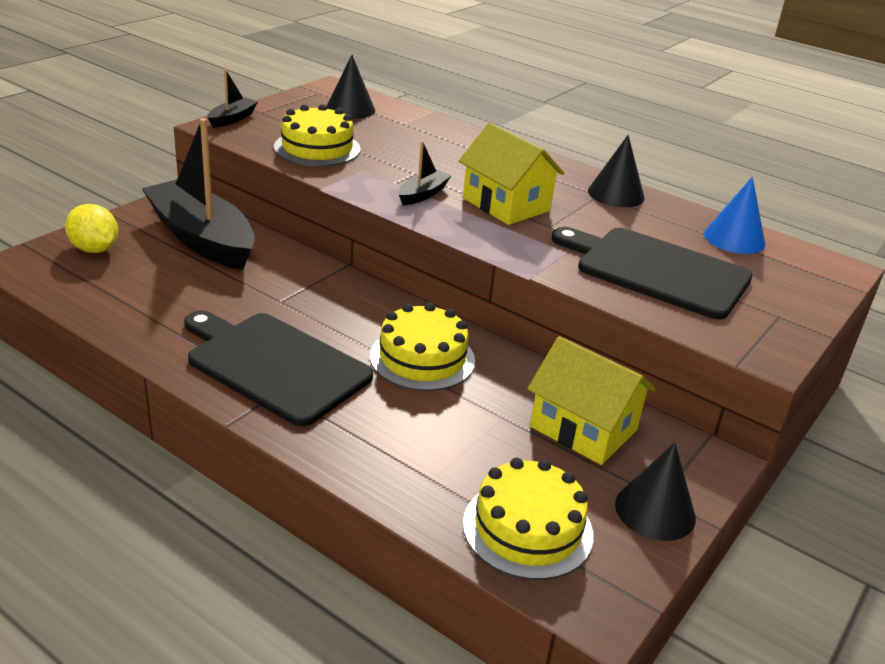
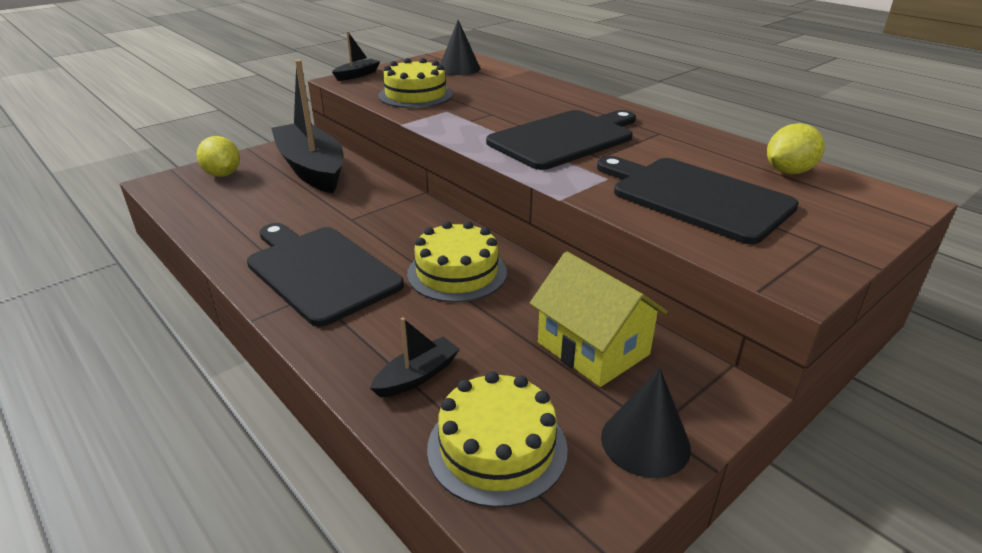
camera: 15 degrees right, 0 degrees up
black boat [398,141,452,205] -> black boat moved to [370,317,460,398]
yellow house [459,123,564,225] -> black cutting board [486,110,636,170]
black cone [588,135,645,207] -> none
blue cone [704,177,765,254] -> yellow lemon [767,123,825,174]

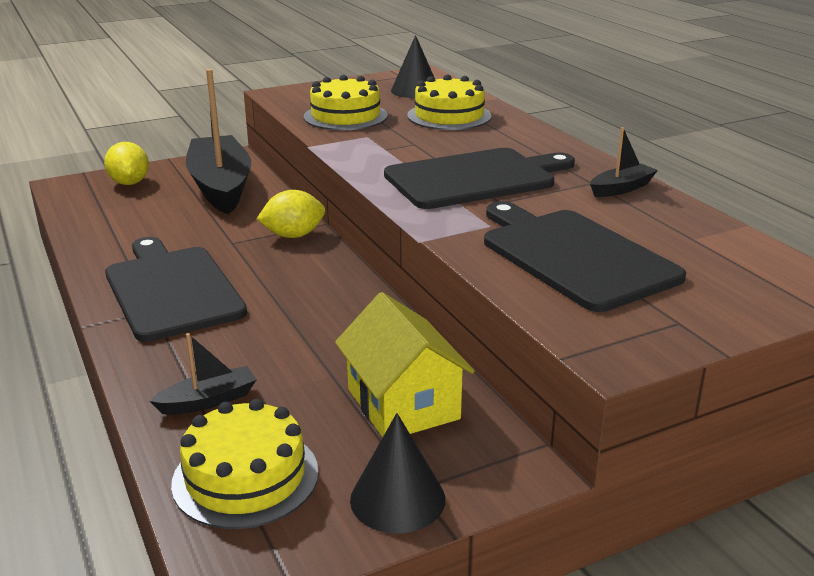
camera: 15 degrees right, 5 degrees down
black boat [332,31,380,81] -> black boat moved to [590,127,658,197]
yellow cake [407,221,507,302] -> yellow cake moved to [407,74,491,130]
yellow lemon [767,123,825,174] -> yellow lemon moved to [257,190,325,238]

